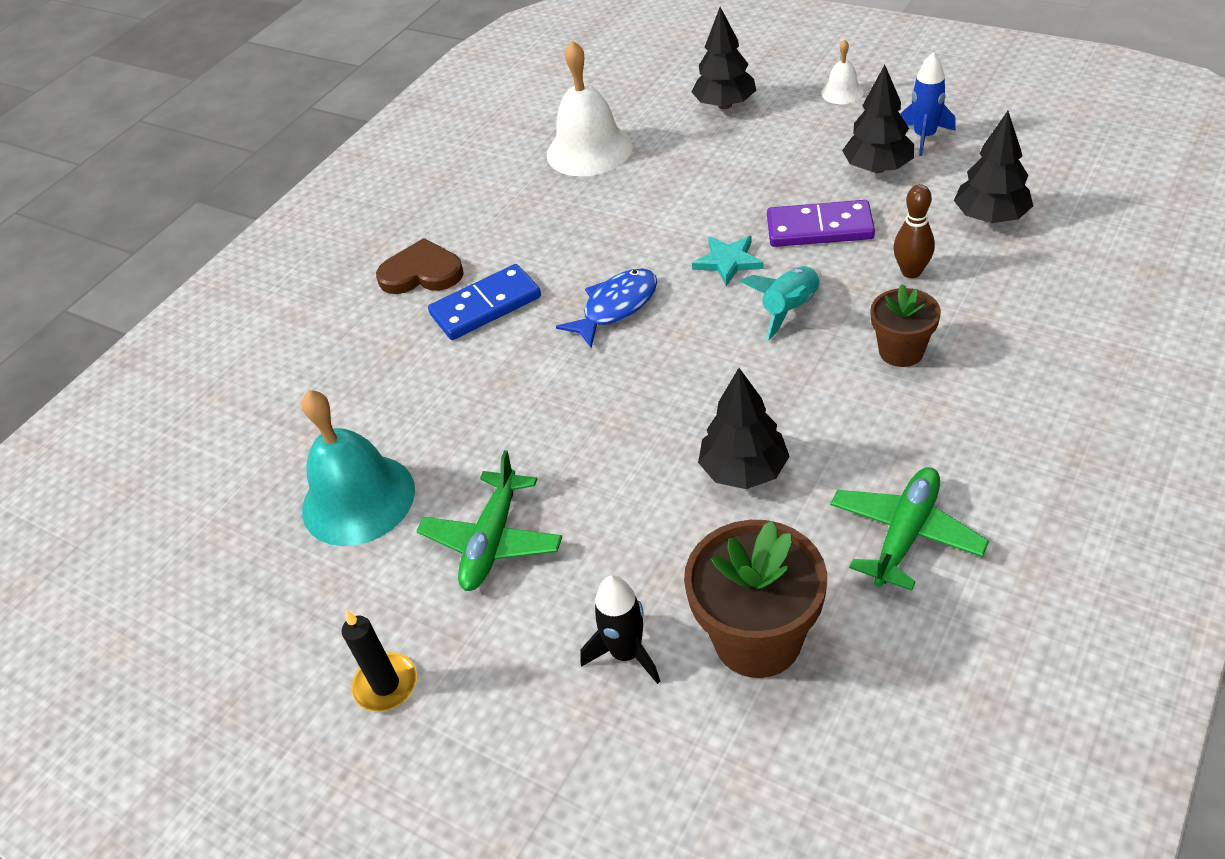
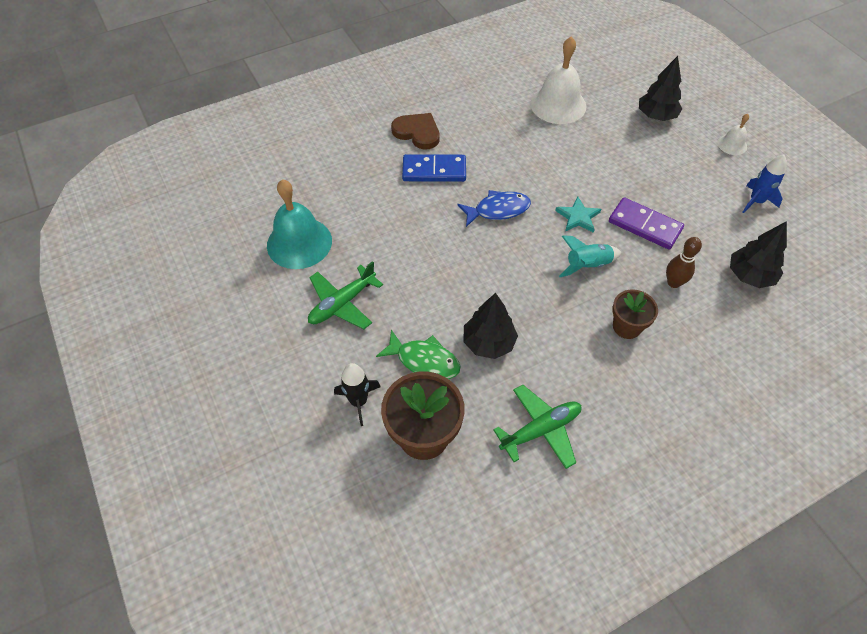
camera: 25 degrees right, 10 degrees up
black candle [342,610,417,712] -> none
black tree [842,65,914,173] -> none
none -> green fish [376,330,461,379]

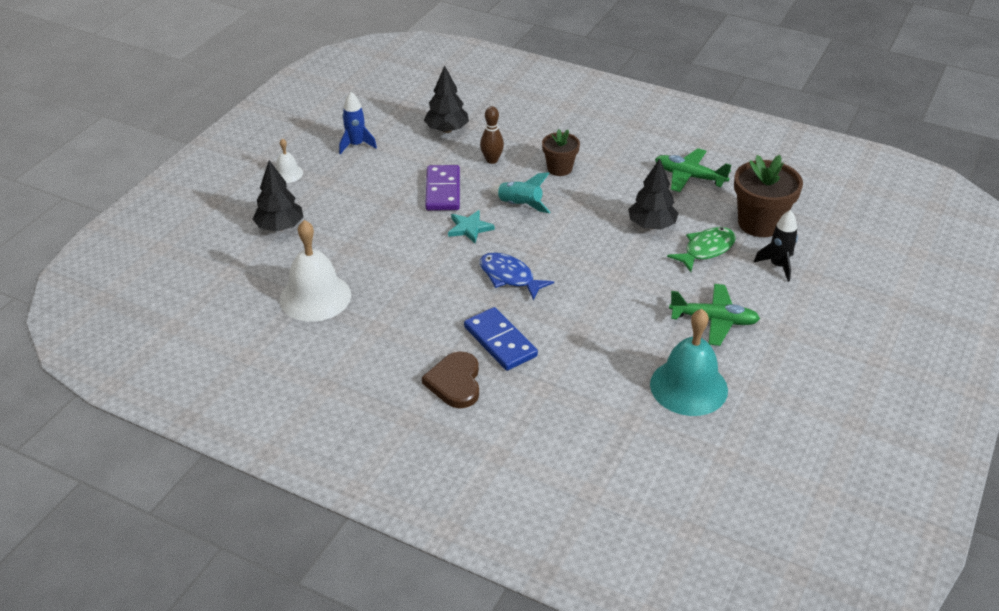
camera: 125 degrees left, 15 degrees down
green fish [376,330,461,379] -> green fish turned 60 degrees clockwise [667,227,736,272]

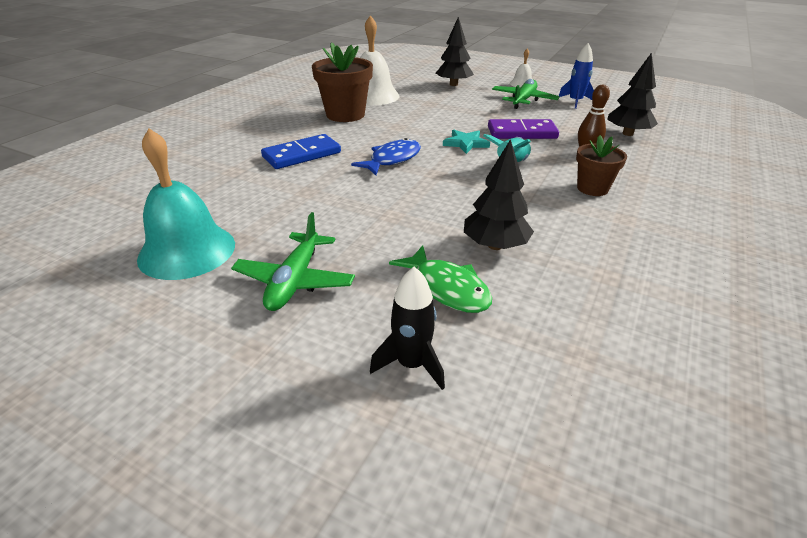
camera: 90 degrees right, 5 degrees down
brown heart [422,352,479,408] -> none
green plane [655,148,731,192] -> green plane moved to [492,79,559,109]
brown flower pot [734,155,803,237] -> brown flower pot moved to [312,42,373,122]

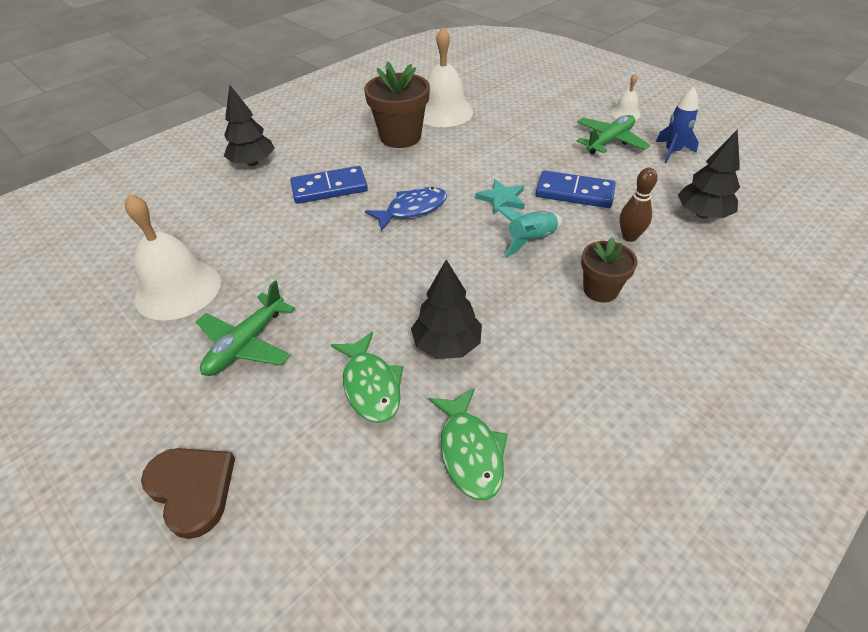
camera: 20 degrees right, 10 degrees up
turquoise bell [137,128,235,280] -> white bell [125,194,221,320]
black rocket [370,266,445,390] -> none
black tree [436,17,474,86] -> black tree moved to [224,84,275,166]
purple domino [488,119,559,139] -> blue domino [535,170,616,208]
none -> brown heart [141,448,235,539]
none -> green fish [429,388,508,500]

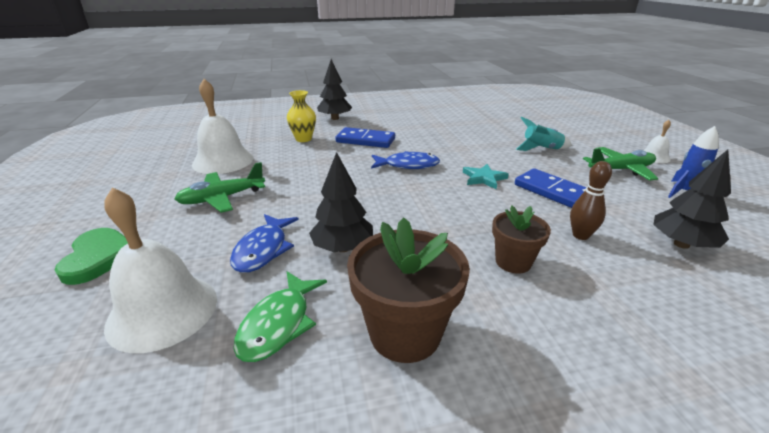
camera: 30 degrees right, 15 degrees down
brown heart [141,448,235,539] -> green heart [55,228,128,285]
green fish [331,332,404,423] -> blue fish [230,214,299,273]
brown flower pot [364,62,430,148] -> brown flower pot moved to [347,217,470,363]
white bell [423,27,473,127] -> white bell moved to [104,187,217,353]
turquoise rocket [496,207,562,257] -> turquoise rocket moved to [516,117,572,151]
none -> yellow vase [287,90,316,142]

